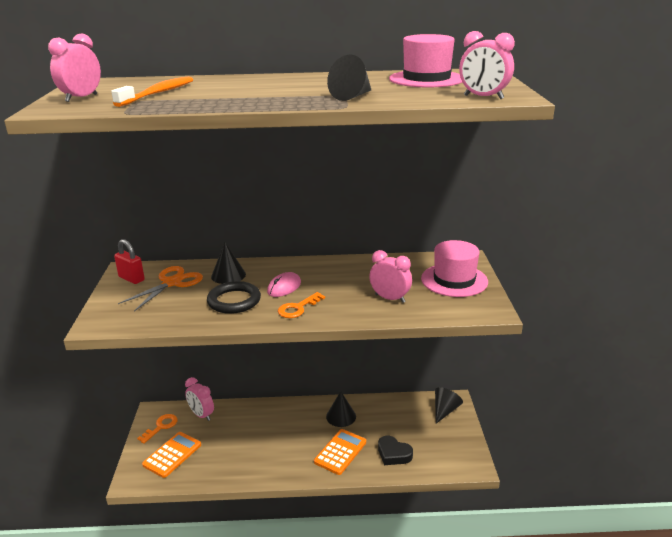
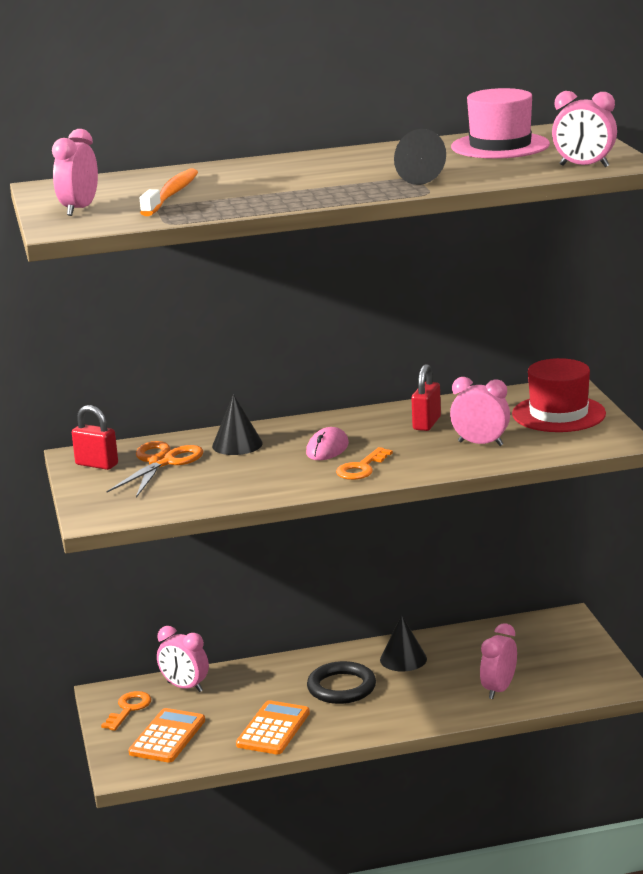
camera: 10 degrees left, 5 degrees down
black ring [207,281,261,314] -> black ring moved to [307,661,376,704]
orange calculator [314,429,366,475] -> orange calculator moved to [236,700,310,755]
black heart [378,436,413,465] -> pink clock [480,623,517,699]
pink hat [421,240,488,297] -> red hat [512,358,606,432]
black cone [435,387,463,424] -> none
none -> red padlock [411,364,441,431]

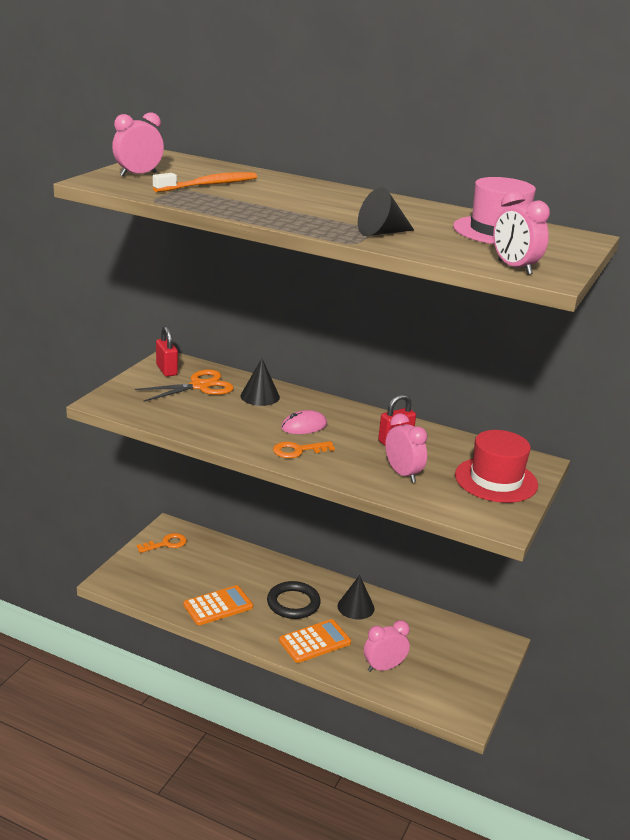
camera: 35 degrees right, 5 degrees up
orange calculator [128,708,205,763] -> orange calculator moved to [279,619,351,663]
pink clock [157,626,209,692] -> none

